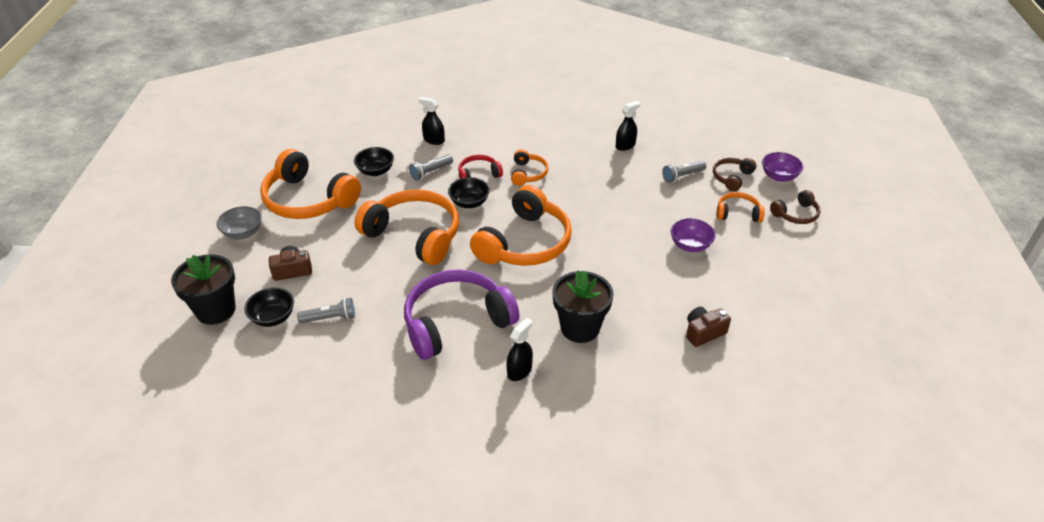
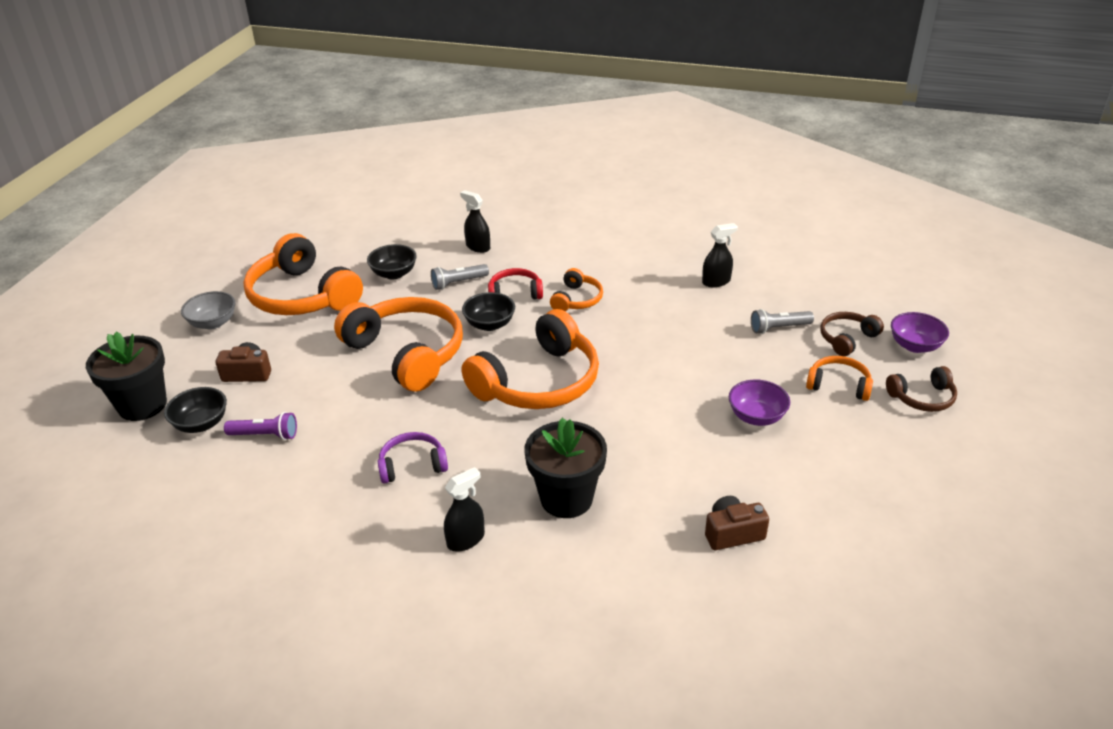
camera: 15 degrees right, 5 degrees down
grey flashlight [297,298,355,323] -> purple flashlight [224,412,297,440]
purple headphones [404,269,519,360] -> purple headphones [378,432,448,484], size x0.49

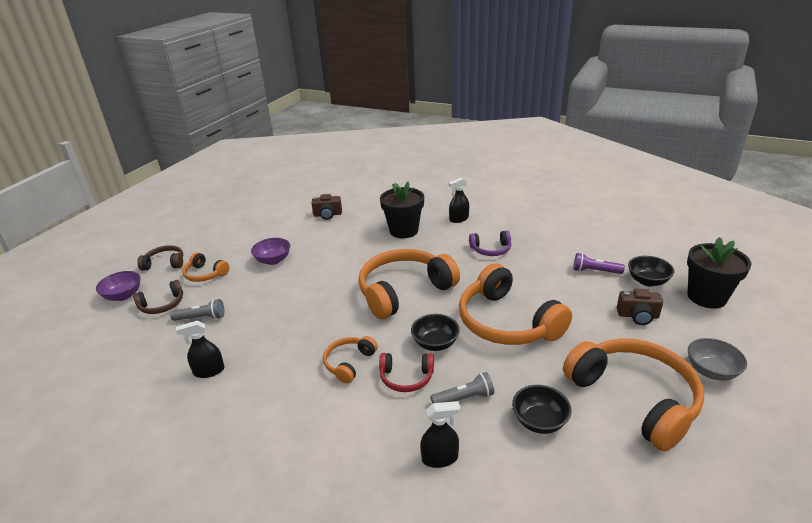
camera: 170 degrees left, 5 degrees down
black spray bottle [460,190,490,253] -> black spray bottle turned 60 degrees counterclockwise [420,401,460,468]

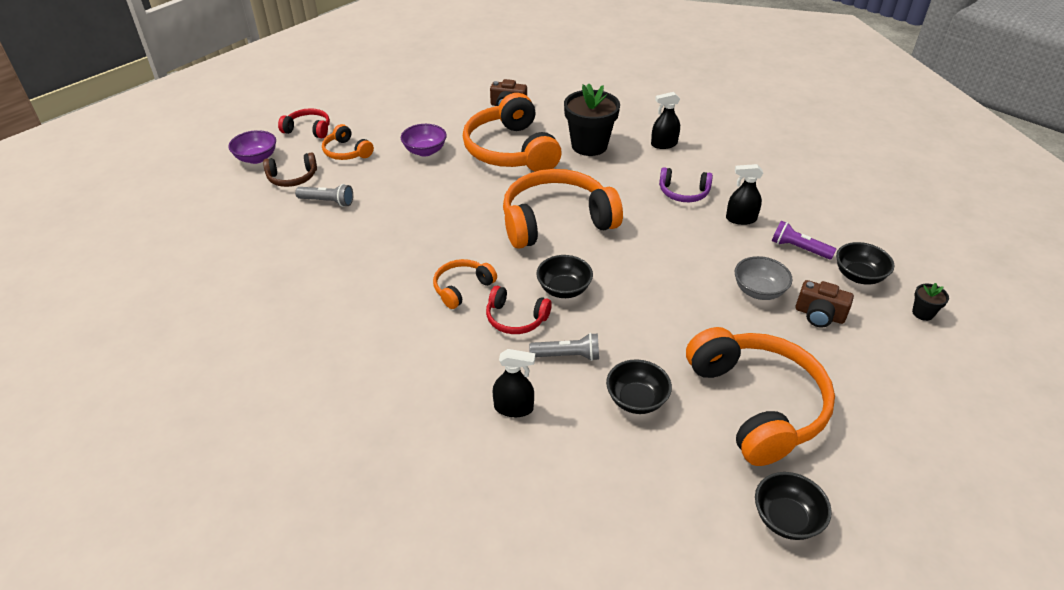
camera: 15 degrees right, 10 degrees up
brown headphones [137,245,183,271] -> red headphones [278,108,330,138]
black spray bottle [176,321,224,378] -> black spray bottle moved to [726,164,763,225]
orange headphones [459,263,572,345] -> orange headphones moved to [463,93,562,172]
black flower pot [687,237,751,309] -> black flower pot [912,283,949,321], size x0.44
grey bowl [688,338,747,380] -> grey bowl moved to [735,256,793,300]
none -> black bowl [755,472,832,540]

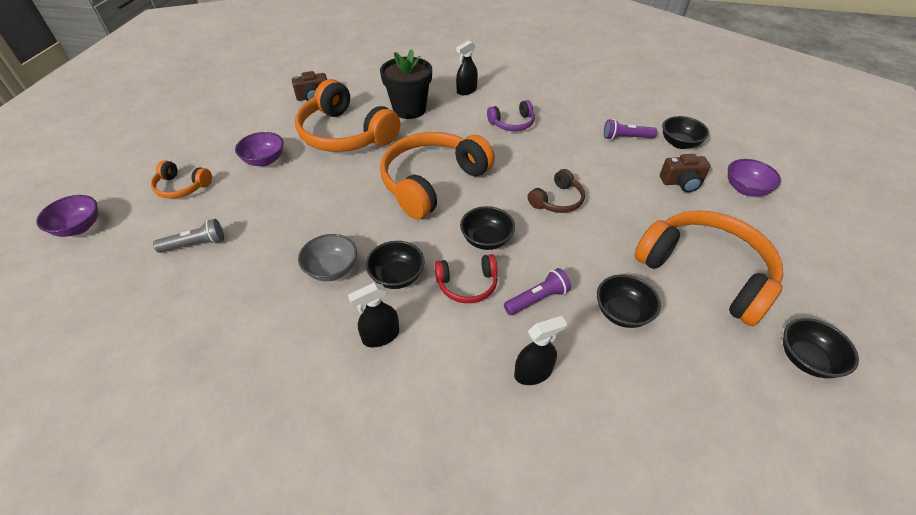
camera: 30 degrees left, 5 degrees up
brown headphones [263,153,317,187] -> brown headphones moved to [528,169,585,213]
red headphones [278,108,330,138] -> none
orange headphones [433,259,497,309] -> black bowl [366,241,425,289]
grey flashlight [529,333,599,361] -> purple flashlight [504,268,571,315]
black spray bottle [726,164,763,225] -> black spray bottle moved to [348,283,399,347]
grey bowl [735,256,793,300] -> grey bowl moved to [298,234,357,281]
black flower pot [912,283,949,321] -> none
none -> purple bowl [728,159,781,196]

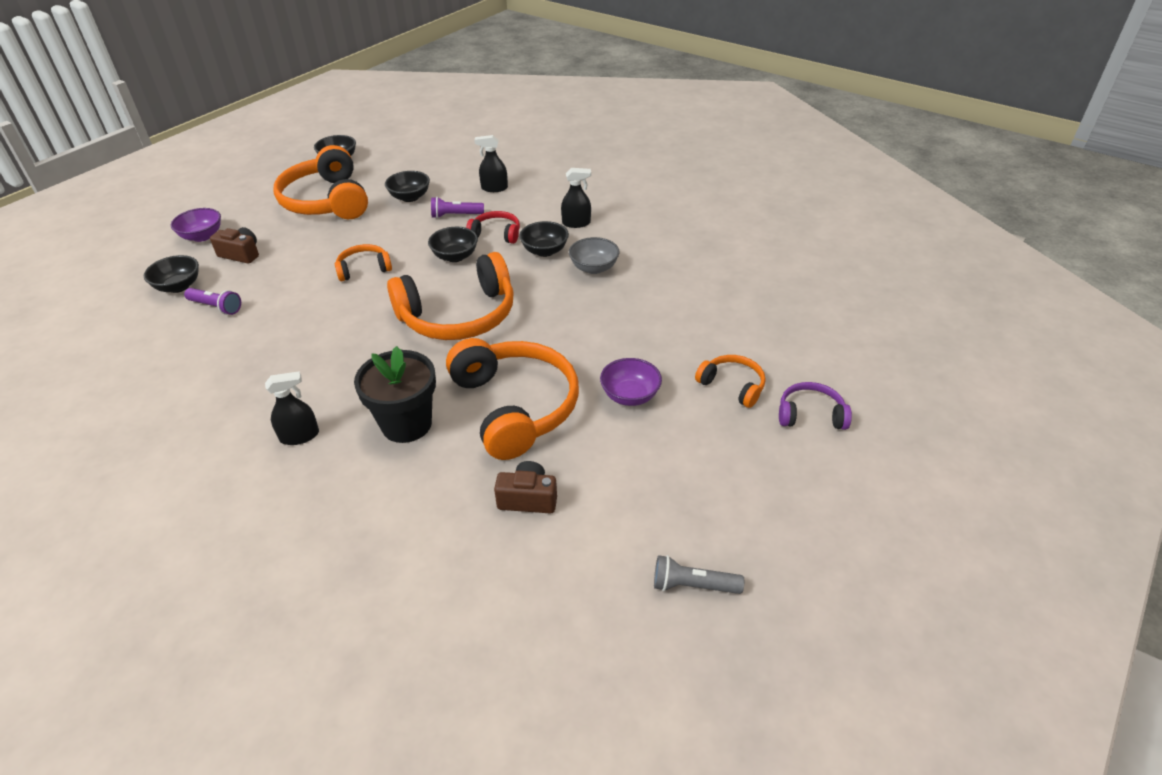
camera: 155 degrees left, 5 degrees down
purple bowl [36,195,98,237] -> none
grey flashlight [153,219,224,253] -> grey flashlight moved to [654,555,744,594]
purple headphones [487,100,535,131] -> purple headphones moved to [779,382,852,430]
brown headphones [528,169,585,213] -> orange headphones [335,244,392,281]

